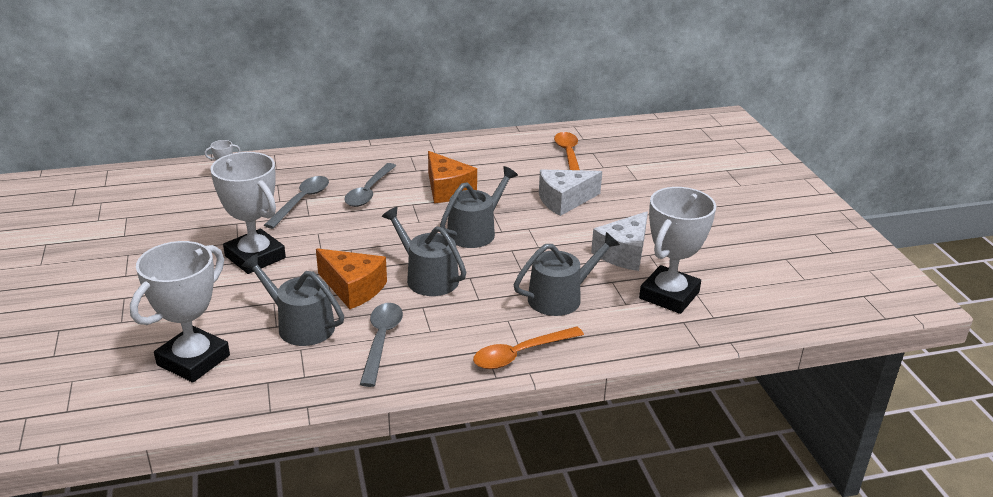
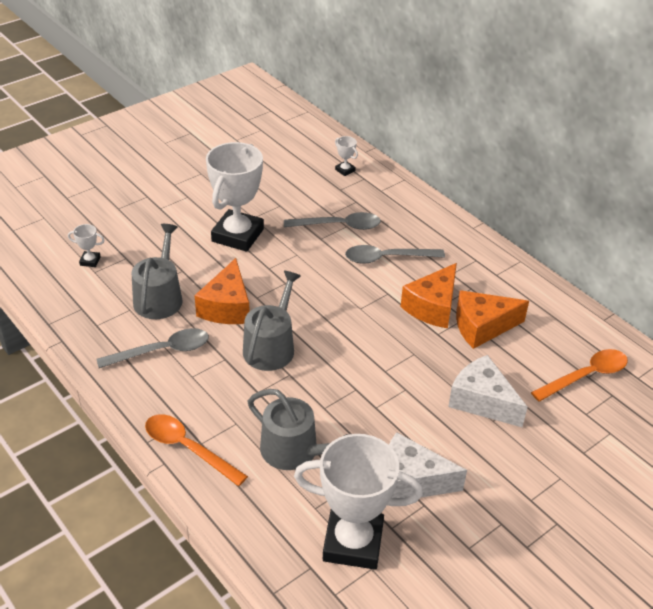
camera: 65 degrees right, 10 degrees up
white trophy [130,241,230,383] -> white trophy [68,224,105,267], size x0.40
grey watering can [440,166,518,248] -> none
none -> orange cheese [456,290,529,349]

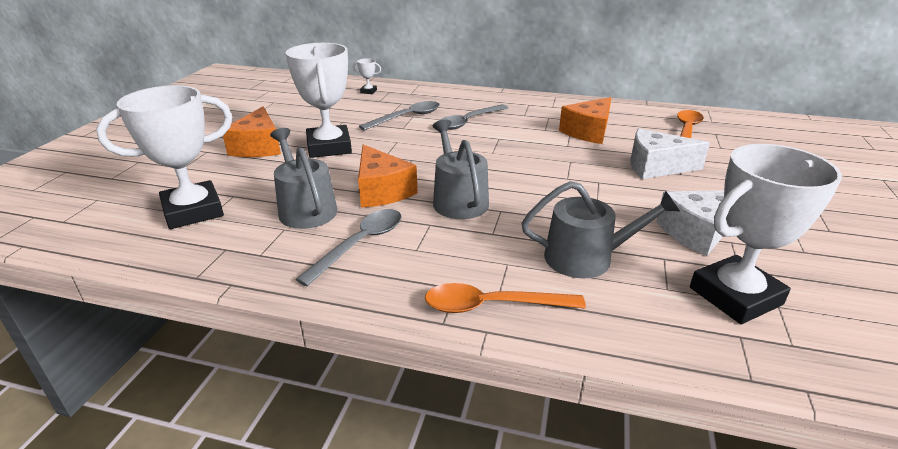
camera: 35 degrees left, 10 degrees down
white trophy [68,224,105,267] -> white trophy [96,85,232,229], size x2.49
orange cheese [401,263,457,328] -> orange cheese moved to [223,106,281,157]

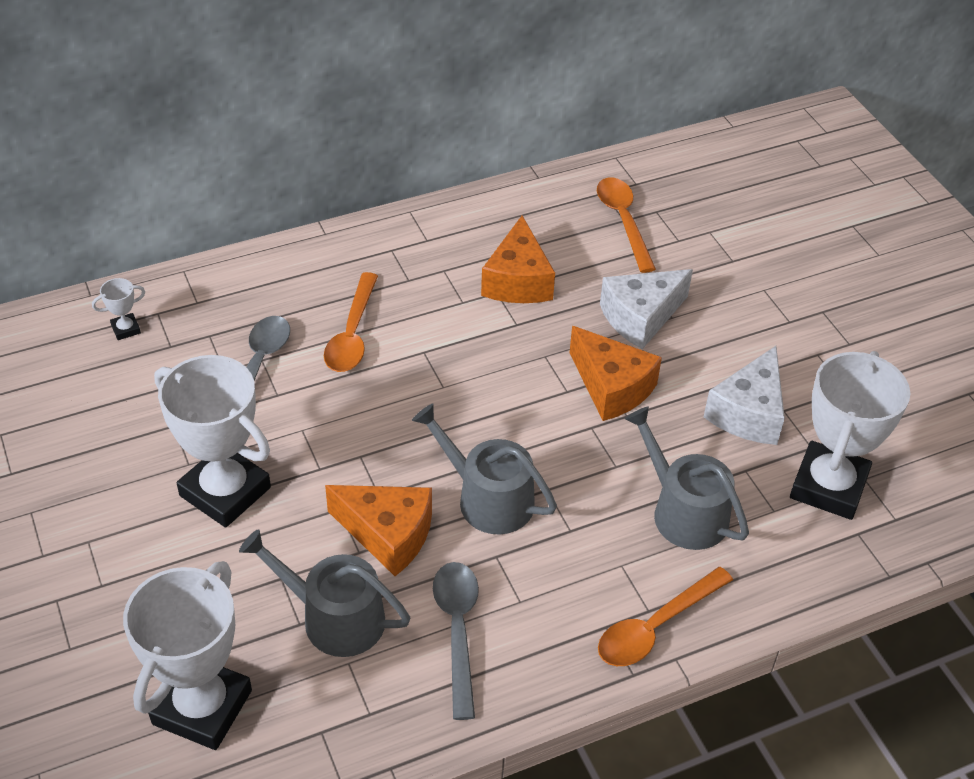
camera: 40 degrees left, 15 degrees up
orange cheese [223,106,281,157] -> orange cheese moved to [569,326,662,421]
grey spoon [439,104,508,130] -> orange spoon [324,272,378,372]
grey watering can [522,181,680,278] -> grey watering can turned 90 degrees counterclockwise [625,406,749,550]

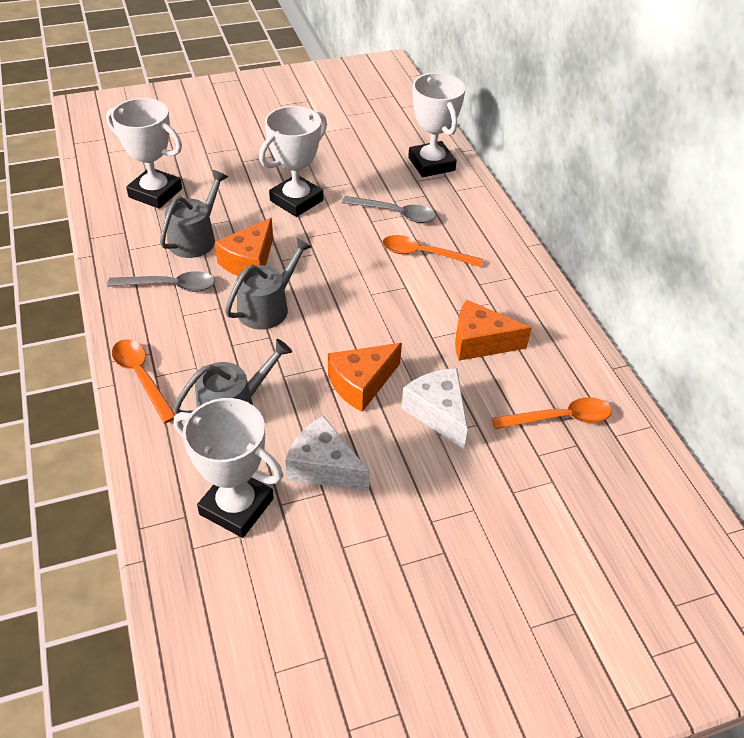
camera: 95 degrees right, 0 degrees up
white trophy [92,278,145,340] -> white trophy [408,73,466,177], size x2.49

